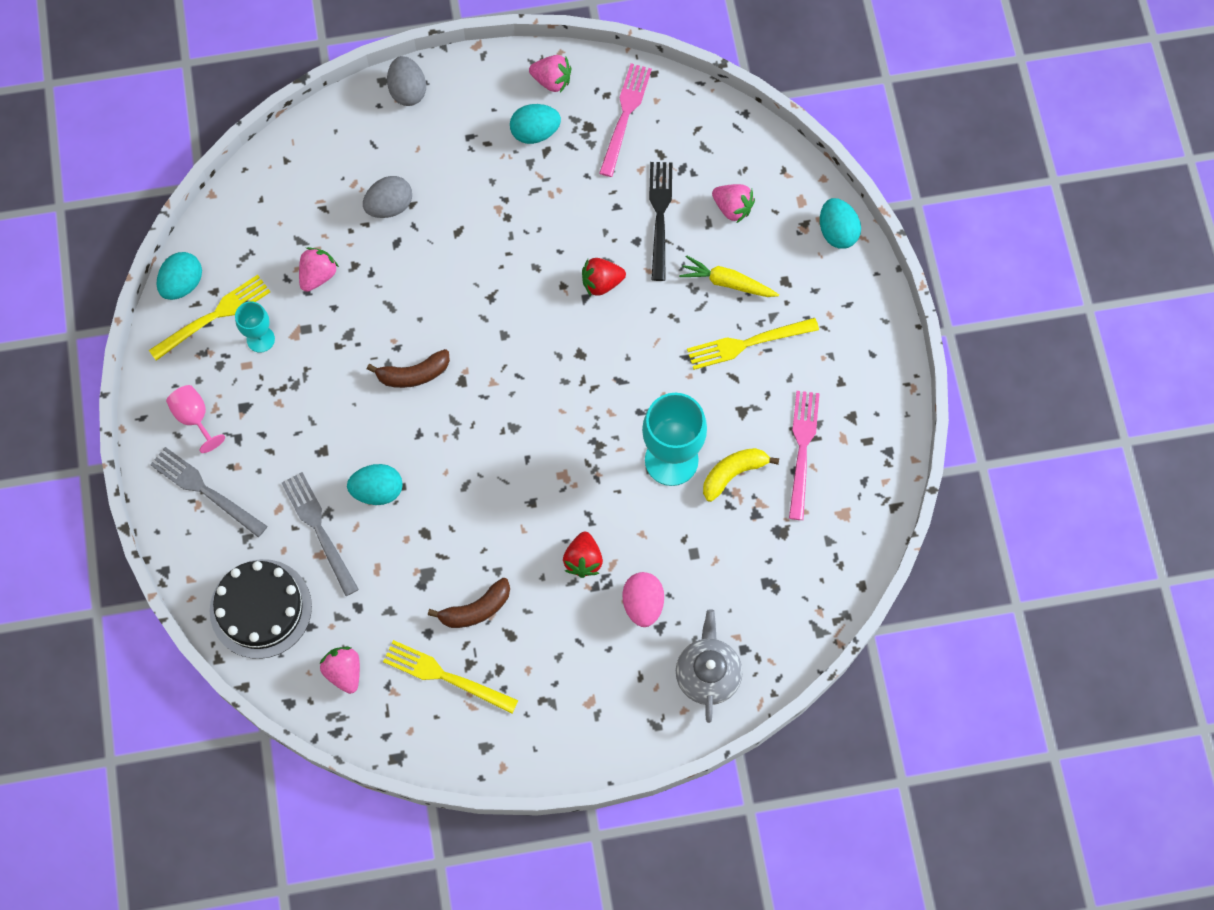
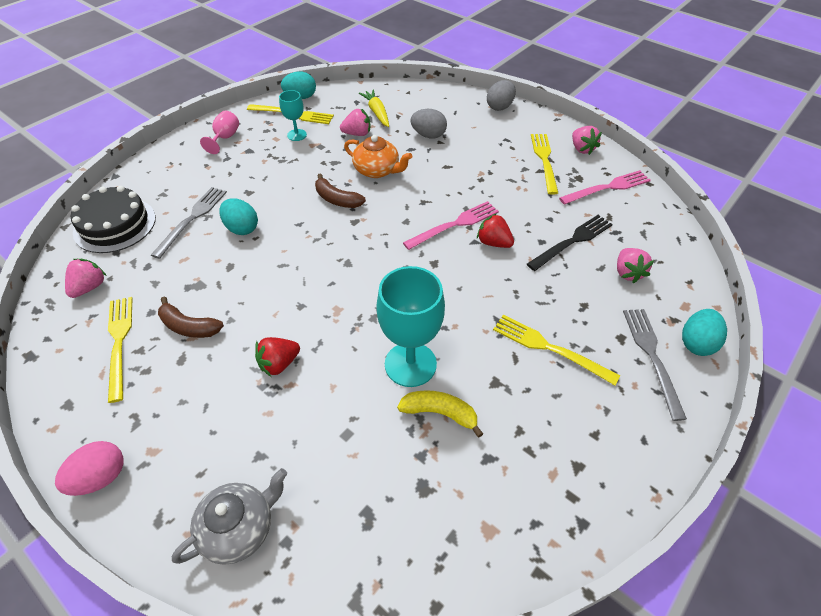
camera: 50 degrees right, 20 degrees down
grey fork [150,447,267,537] -> grey fork moved to [623,309,687,421]
turquoise egg [510,104,561,144] -> yellow fork [531,134,558,195]
pink egg [622,572,664,627] -> pink egg moved to [55,441,124,496]
yellow carrot [679,255,779,297] -> yellow carrot moved to [359,90,389,127]
pink fork [789,391,820,520] -> pink fork moved to [403,201,499,250]
none -> orange teapot [344,135,412,178]

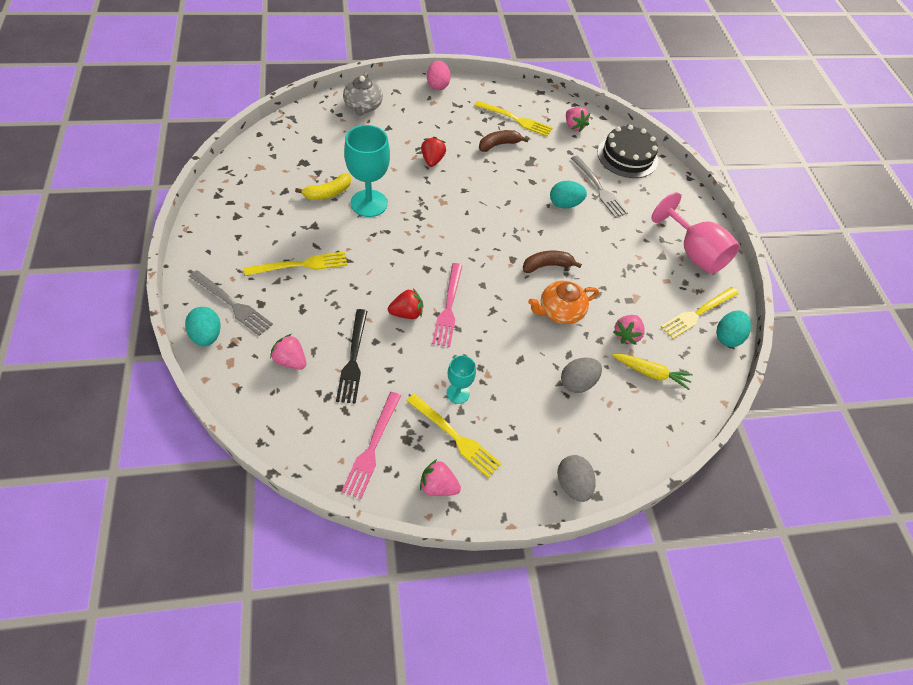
camera: 125 degrees right, 5 degrees up
pink goblet [200,111,239,154] -> pink goblet [651,192,740,274], size x1.87
turquoise goblet [279,90,307,141] -> turquoise goblet moved to [447,356,476,404]

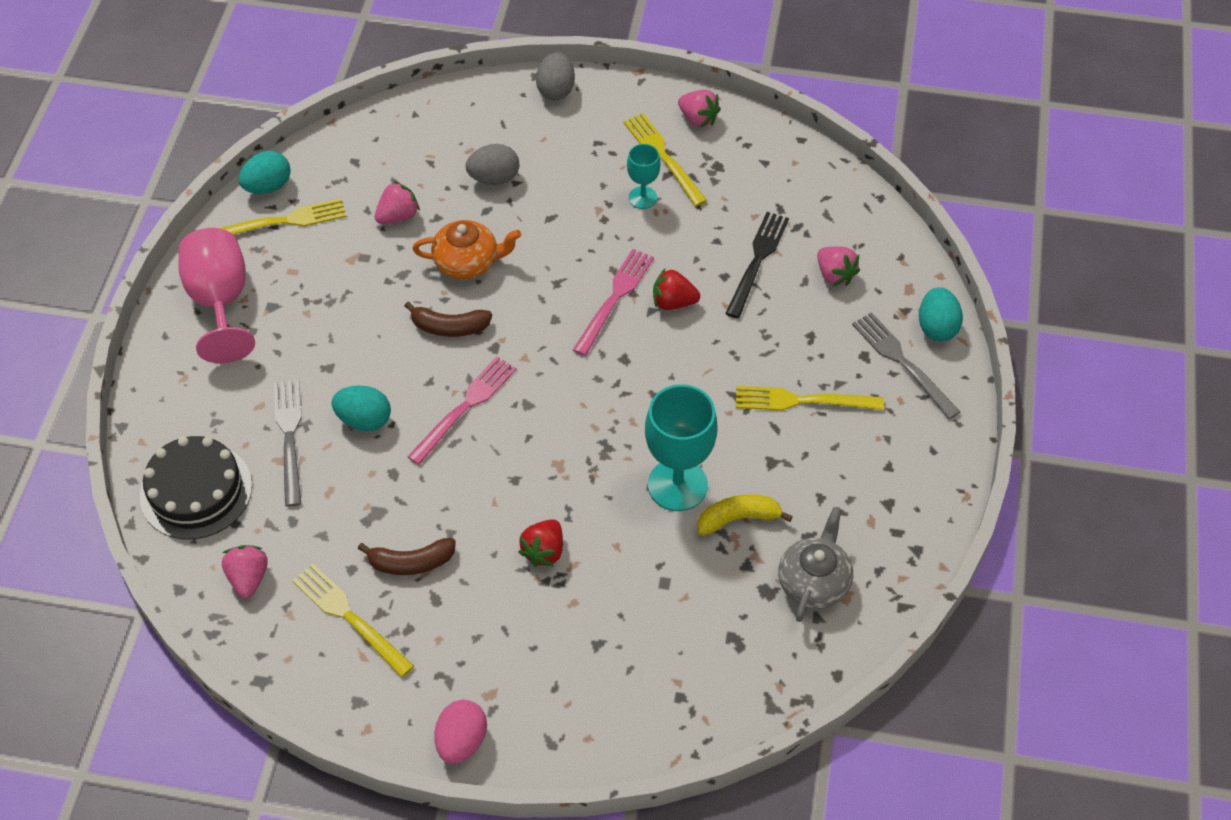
camera: 155 degrees left, 0 degrees up
pink fork [342,392,401,499] -> pink fork moved to [407,356,517,465]
grey teapot [343,72,383,116] -> grey teapot moved to [778,507,853,622]
yellow carrot [612,354,693,390] -> none

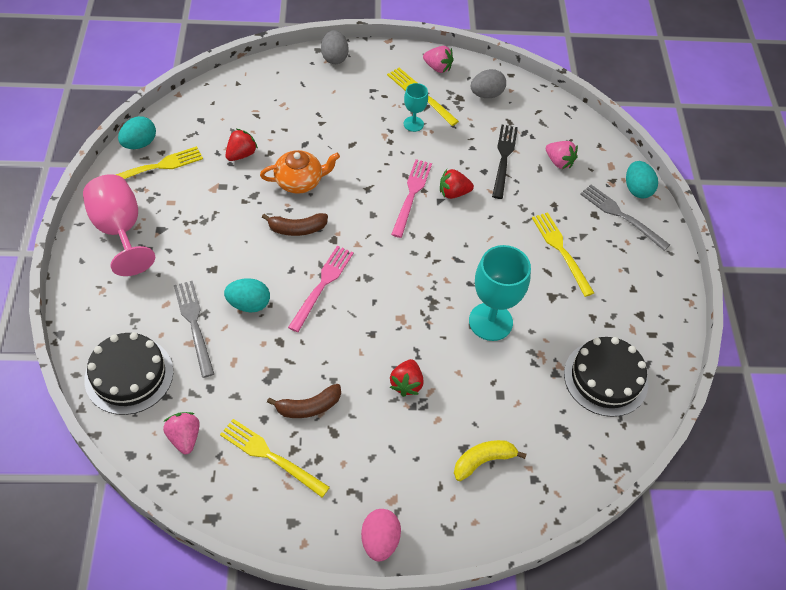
camera: 15 degrees left, 0 degrees up
pink strawberry [375,181,420,224] -> red strawberry [226,129,258,161]
grey egg [466,144,519,185] -> grey egg moved to [471,69,506,98]
yellow banana [697,494,793,536] -> yellow banana moved to [454,440,526,481]
yellow fork [736,386,884,411] -> yellow fork turned 75 degrees clockwise [532,212,594,297]
grey teapot [778,507,853,622] -> black cake [564,337,648,417]

